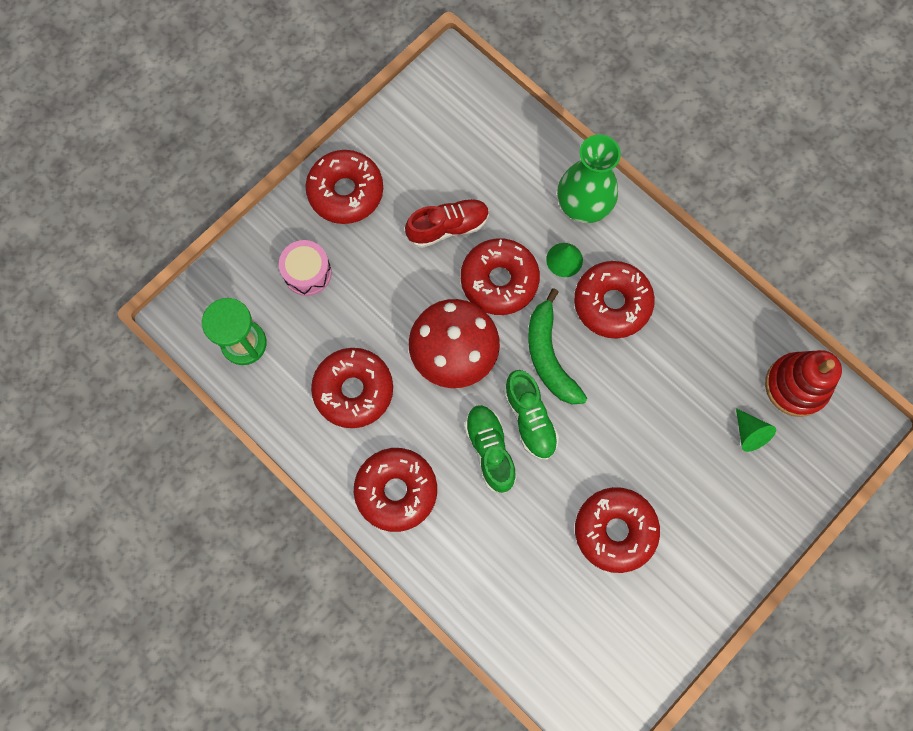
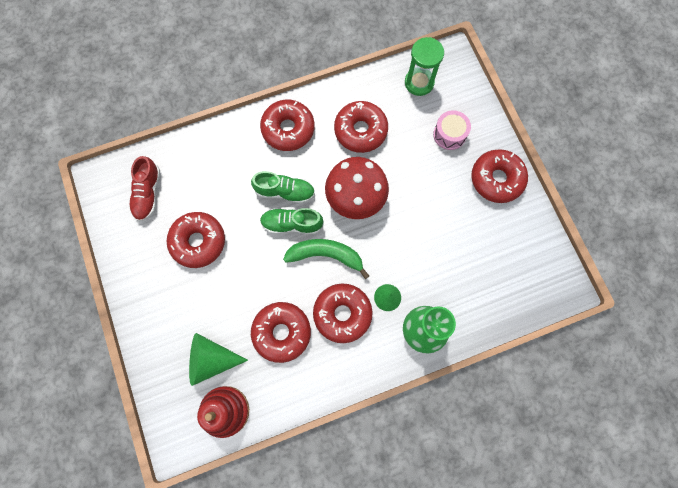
camera: 115 degrees right, 0 degrees up
red shoe [405,198,489,248] -> red shoe moved to [129,156,160,221]
red donut [461,238,540,315] -> red donut moved to [251,302,311,363]
green cone [736,408,776,452] -> green cone [189,333,248,386], size x1.77

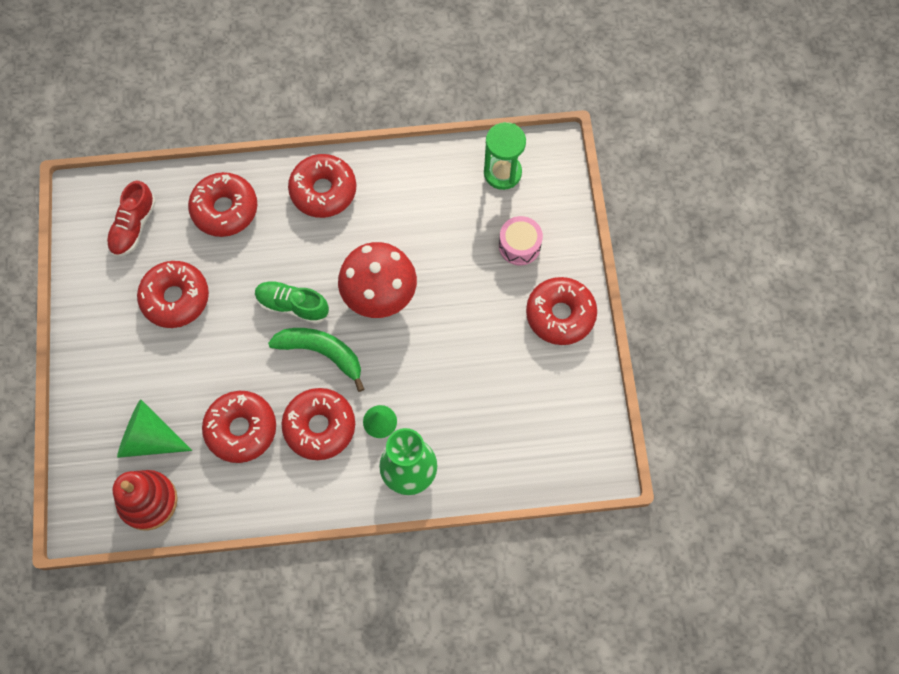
camera: 15 degrees right, 5 degrees down
green shoe [251,171,315,204] -> none
red donut [334,101,388,153] -> red donut moved to [188,172,257,237]

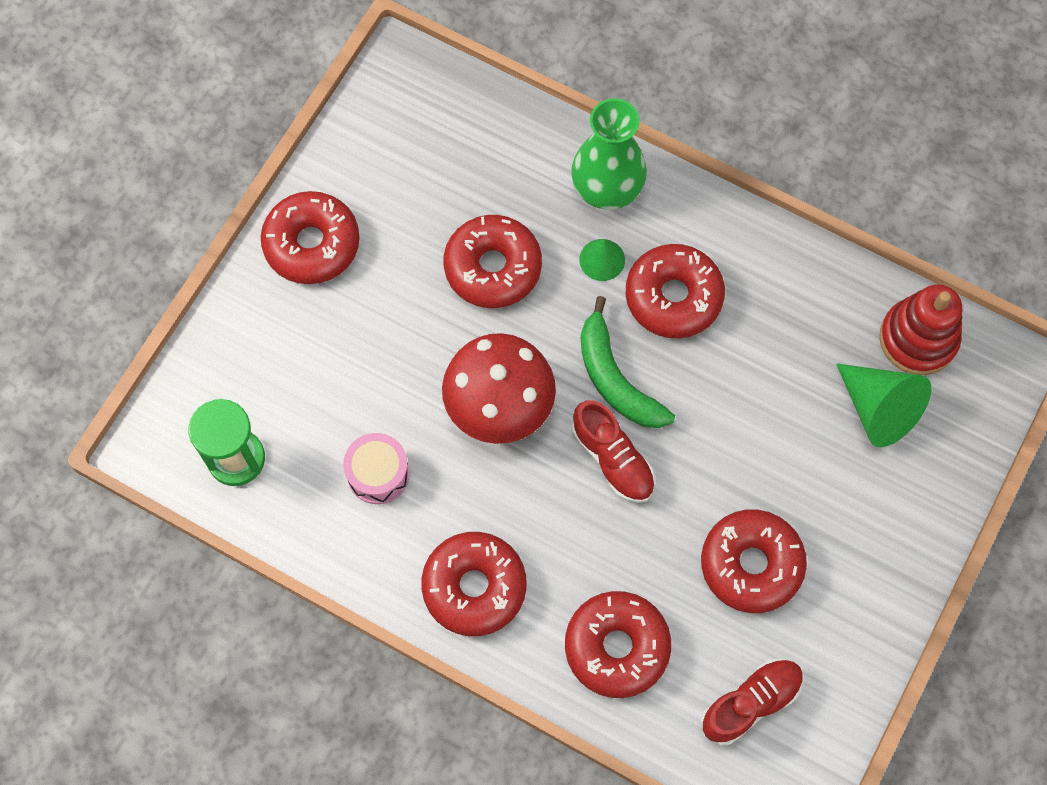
camera: 145 degrees left, 0 degrees up
red donut [202,391,276,463] -> red donut moved to [444,215,542,308]
green shoe [255,281,329,324] -> red shoe [572,400,655,503]
pink drum [499,216,543,265] -> pink drum moved to [343,433,410,504]

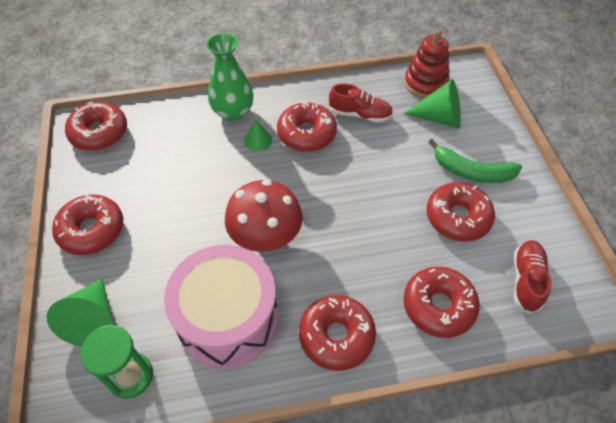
camera: 40 degrees left, 15 degrees down
pink drum [343,433,410,504] -> pink drum [164,245,278,368], size x2.21
red donut [444,215,542,308] -> red donut moved to [65,102,127,151]
red shoe [572,400,655,503] -> red shoe moved to [329,83,393,123]
green banana [581,296,675,428] -> green banana moved to [429,139,522,183]
none -> green cone [46,279,114,346]

